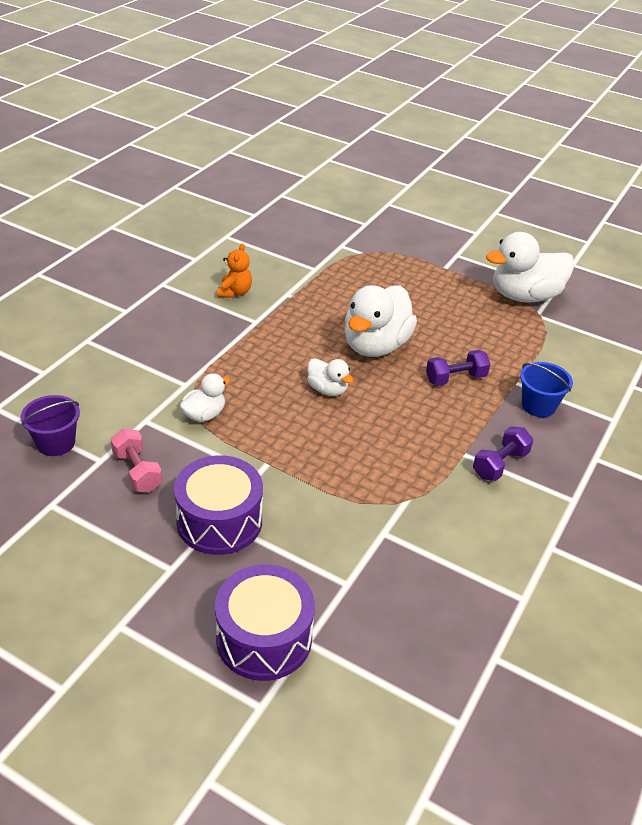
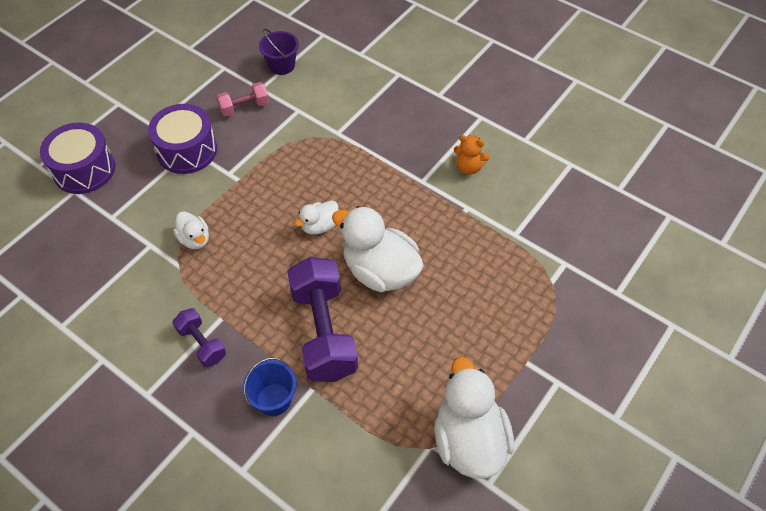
camera: 100 degrees right, 15 degrees up
white duck [180,373,230,422] -> white duck moved to [173,211,209,249]
purple dumbbell [426,350,490,386] -> purple dumbbell [287,257,358,382], size x1.97

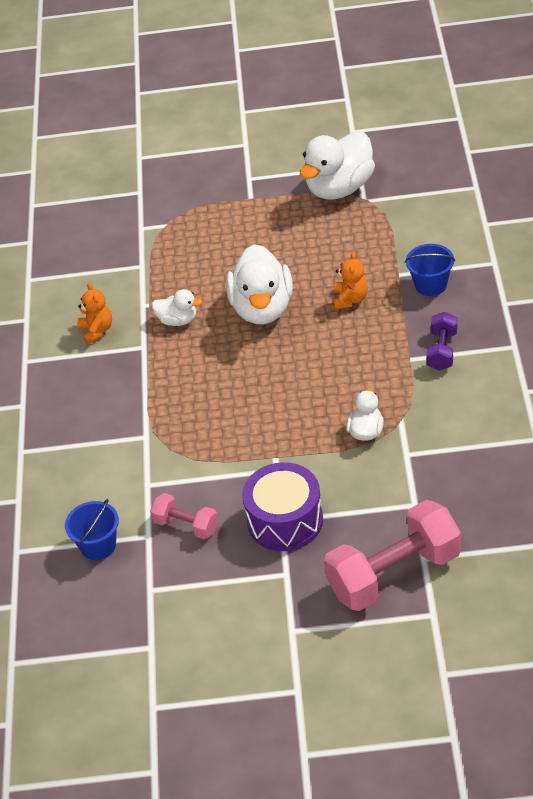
camera: 125 degrees left, 10 degrees down
purple drum [40,123,115,194] -> pink dumbbell [324,500,461,611]
purple bucket [259,29,299,75] -> blue bucket [65,499,119,560]
purple dumbbell [287,257,358,382] -> orange teddy bear [333,252,368,310]
white duck [294,201,339,235] -> white duck moved to [152,289,202,326]

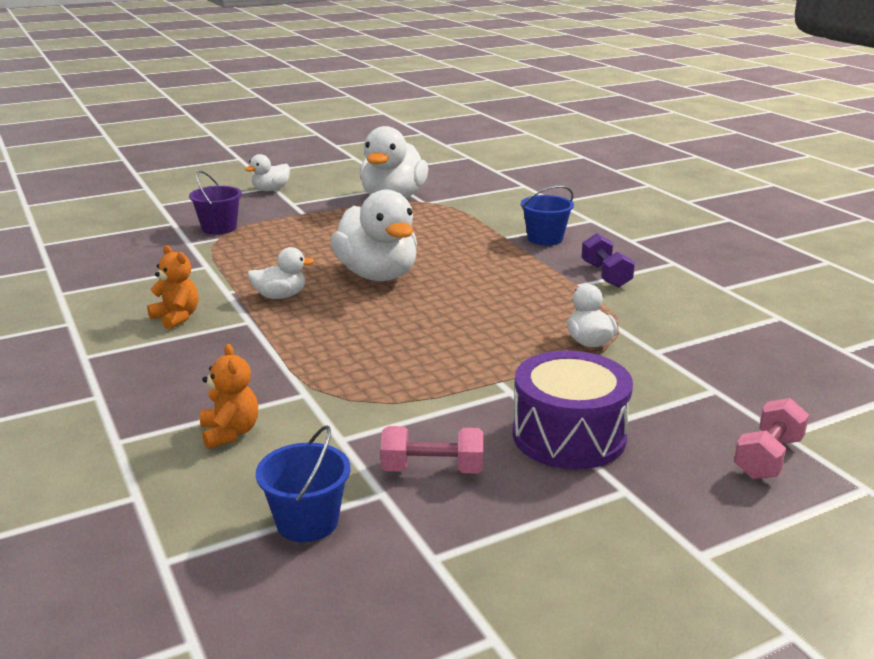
camera: 30 degrees left, 20 degrees down
pink dumbbell [324,500,461,611] -> pink dumbbell [734,398,809,479], size x0.51
orange teddy bear [333,252,368,310] -> orange teddy bear moved to [200,344,258,449]
none -> purple bucket [189,171,242,234]
none -> white duck [245,154,290,191]

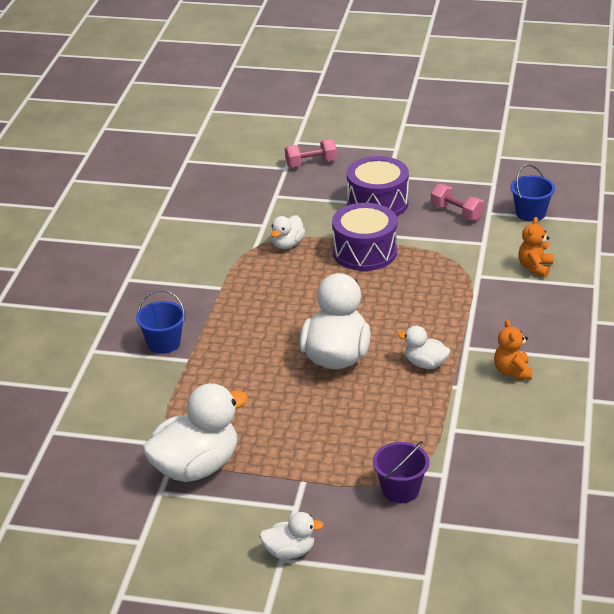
camera: 140 degrees left, 10 degrees up
purple dumbbell [581,233,635,288] -> none
none -> purple drum [332,203,397,271]

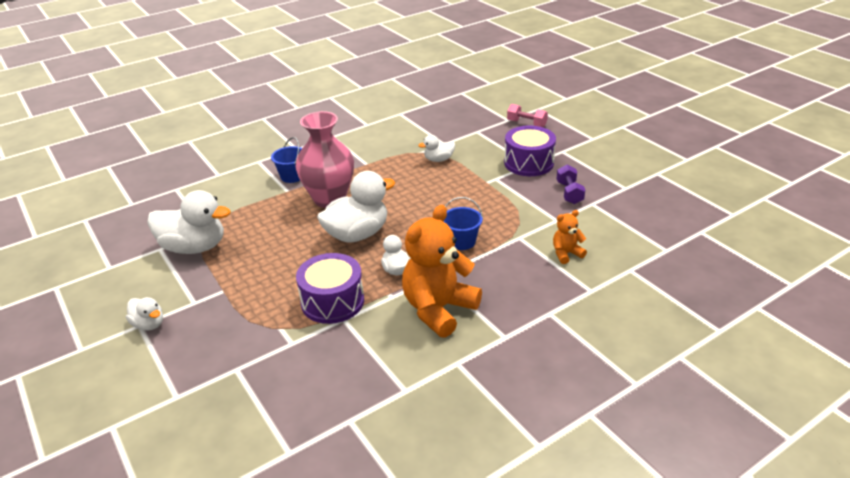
camera: 45 degrees right, 0 degrees up
purple drum [332,203,397,271] -> purple drum moved to [296,253,364,324]
purple bucket [373,441,429,503] -> none
pink dumbbell [431,184,484,221] -> purple dumbbell [556,165,585,204]
orange teddy bear [494,319,532,380] -> orange teddy bear [402,205,482,338], size x2.13
blue bucket [510,164,555,222] -> blue bucket moved to [443,197,483,250]
none -> pink vase [296,111,354,208]

